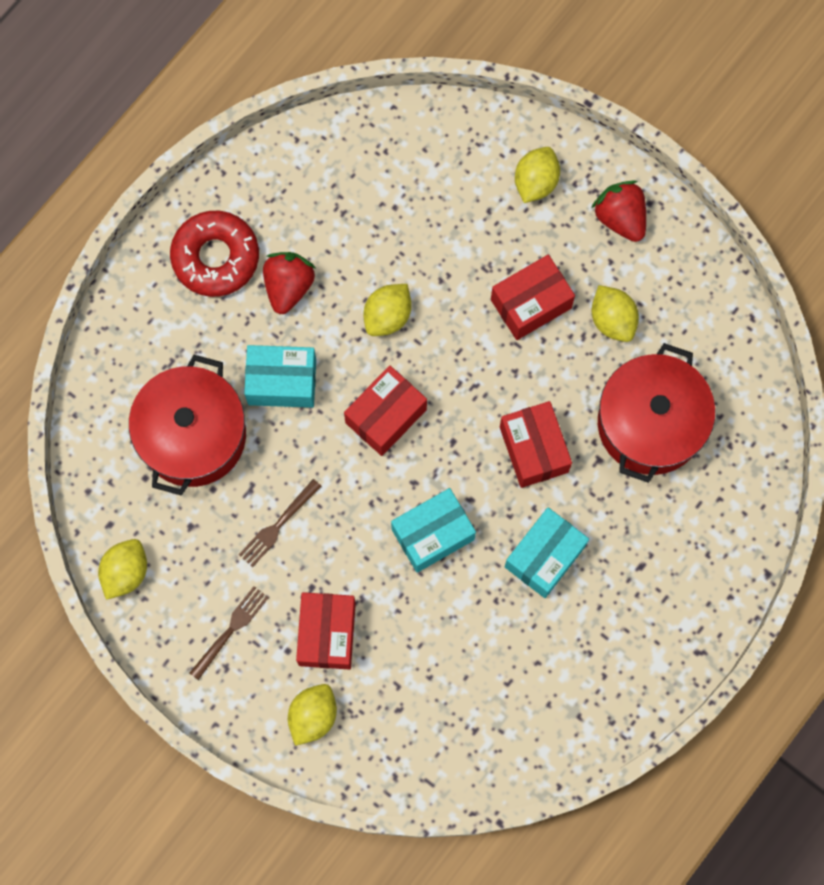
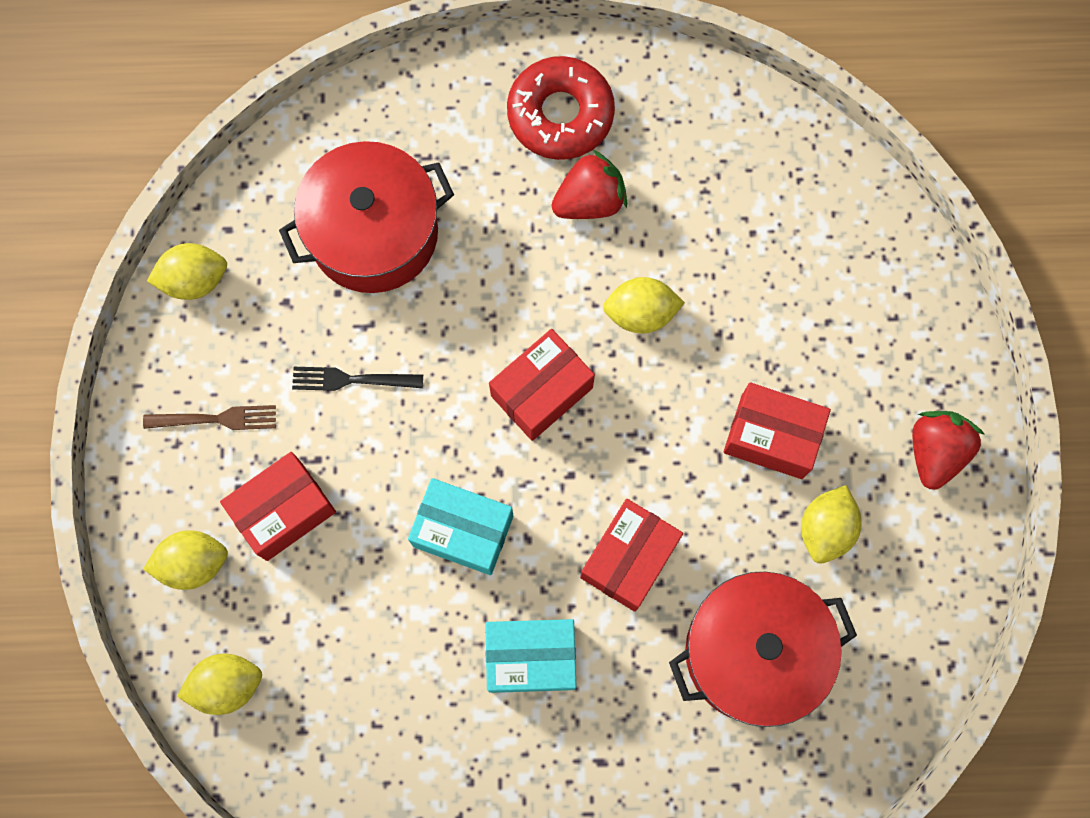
camera: 50 degrees right, 0 degrees up
brown fork [239,479,322,567] -> black fork [292,367,423,391]
turquoise box [244,345,316,408] -> none
red box [344,366,427,456] -> red box turned 45 degrees counterclockwise [489,329,595,441]
yellow lemon [515,147,560,203] -> yellow lemon moved to [177,654,262,715]

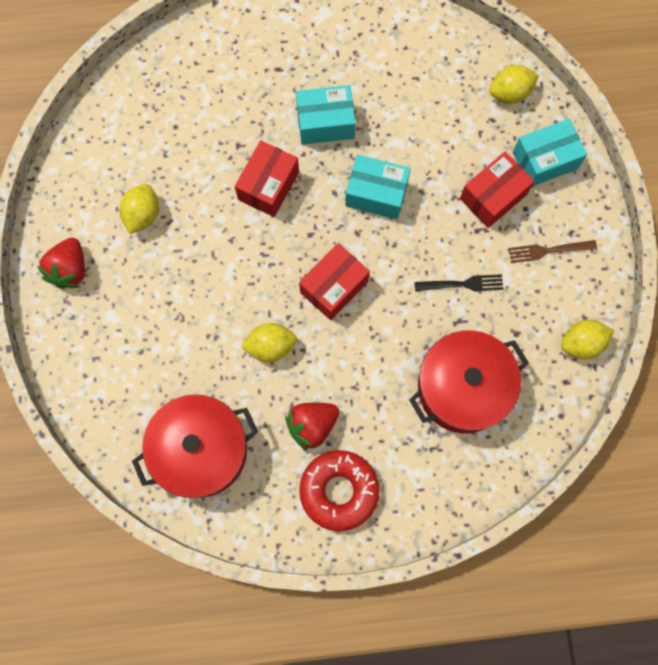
camera: 175 degrees right, 0 degrees up
yellow lemon [143,530,228,590] -> turquoise box [513,119,587,187]
red pot [669,572,857,727] -> red pot moved to [132,395,258,498]
red box [723,382,831,479] -> none

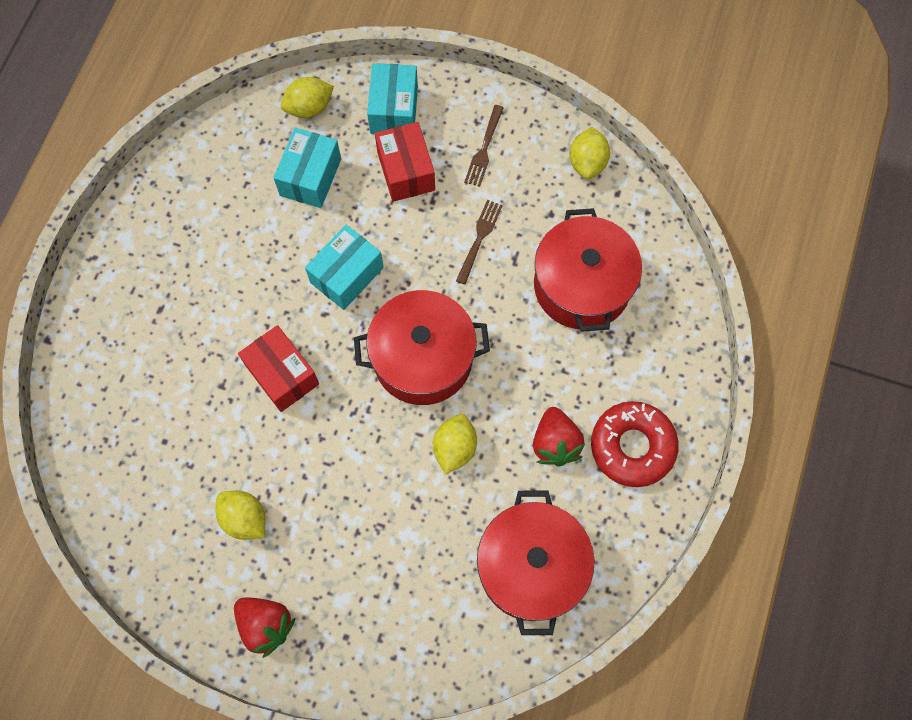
camera: 65 degrees left, 5 degrees down
turquoise box [296,85,356,145] -> turquoise box moved to [273,127,341,208]
red box [299,243,370,320] -> red pot [354,290,490,405]
black fork [415,274,503,291] -> brown fork [456,200,503,285]
yellow lemon [489,65,539,103] -> yellow lemon turned 60 degrees clockwise [281,77,334,118]

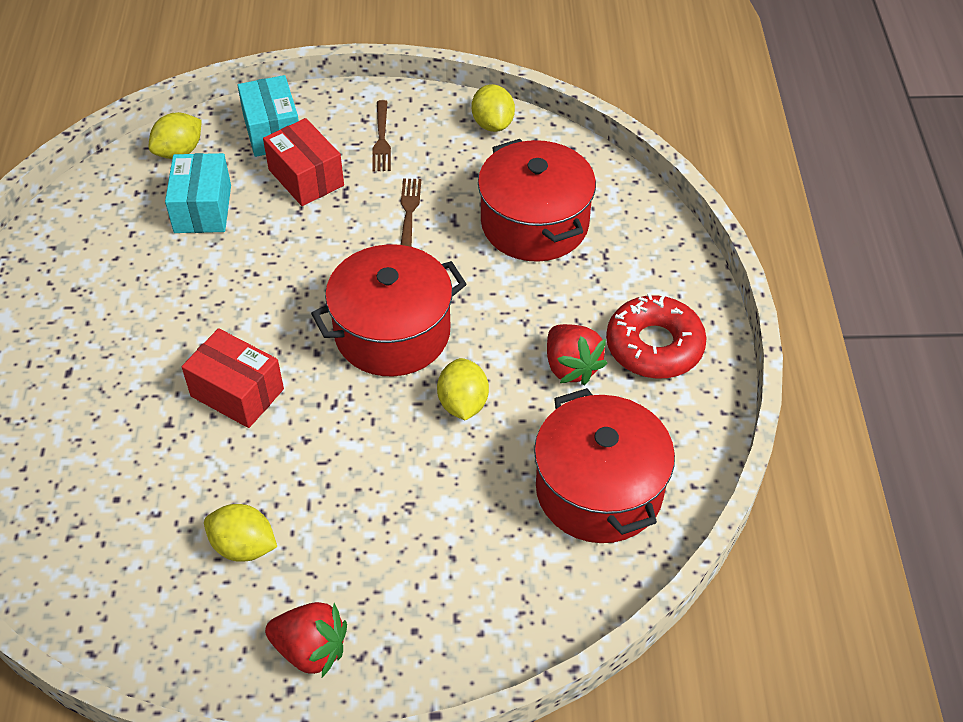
camera: 20 degrees left, 20 degrees down
turquoise box [305,225,384,310] -> none

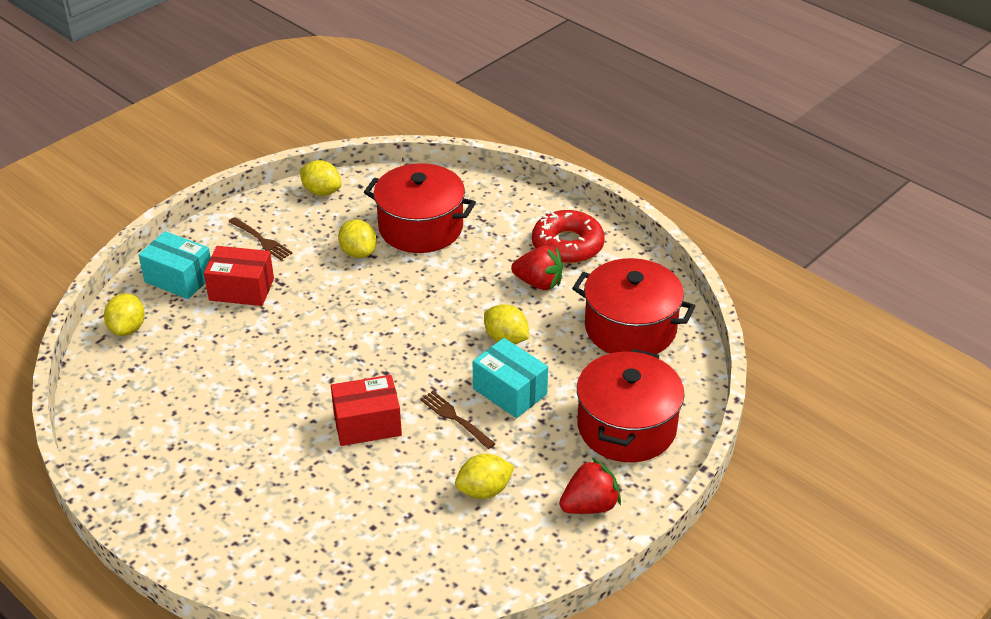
camera: 45 degrees left, 10 degrees down
turquoise box [165,153,231,233] -> turquoise box moved to [473,338,548,418]
red pot [311,244,467,376] -> red pot moved to [577,349,685,462]
brown fork [401,179,421,247] -> brown fork moved to [420,391,496,449]
none -> yellow lemon [338,219,377,258]

